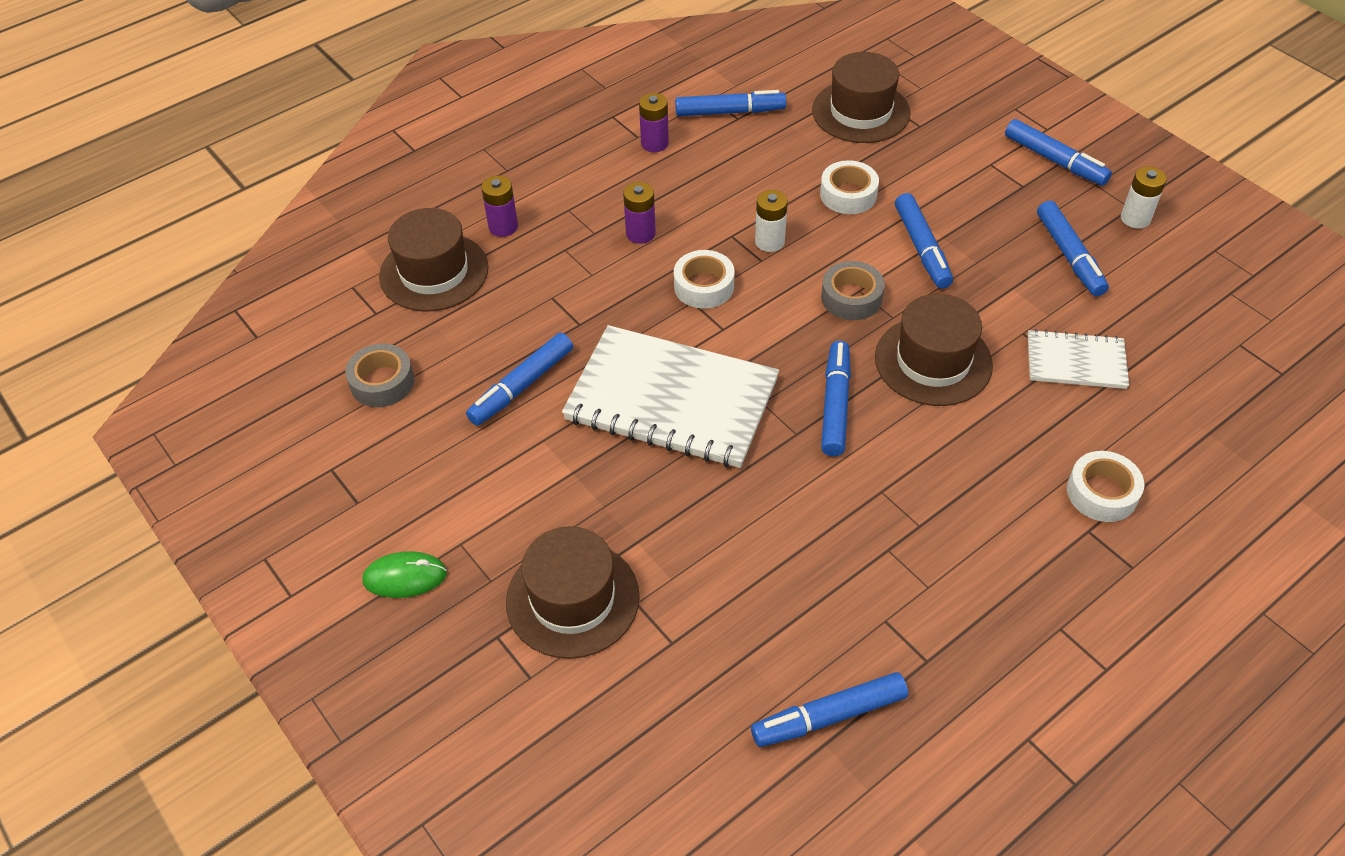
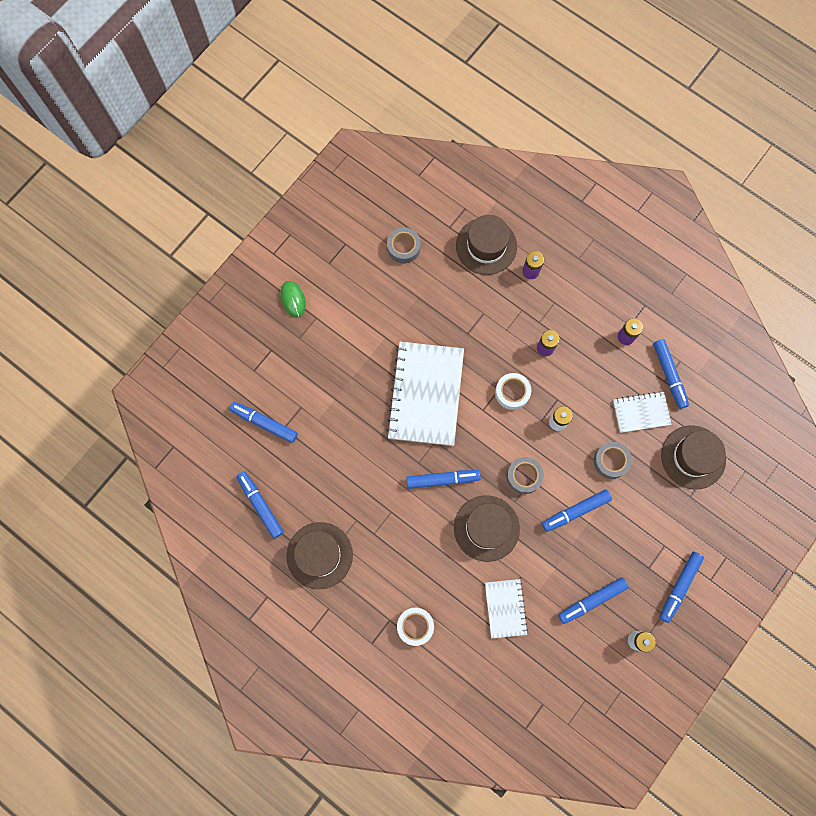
camera: 75 degrees right, 25 degrees up
blue marker [466,333,573,426] -> blue marker moved to [229,402,298,443]
brown hat [506,526,640,659] -> brown hat moved to [286,522,353,589]
white tape [820,160,879,214] -> grey tape [594,442,632,479]
none -> white notebook [613,391,671,433]

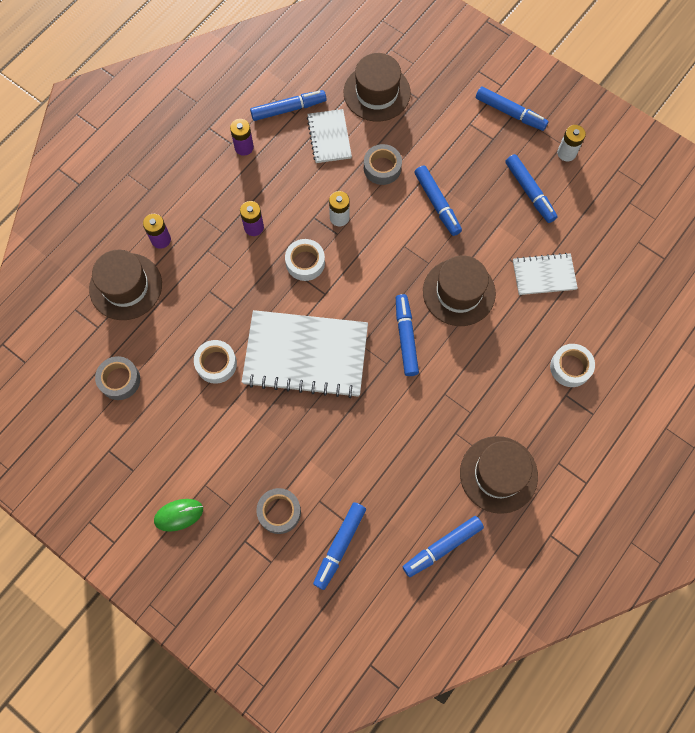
camera: 90 degrees left, 5 degrees down
grey tape [507,457,544,494] -> grey tape moved to [256,488,301,534]
none -> white tape [194,340,237,384]

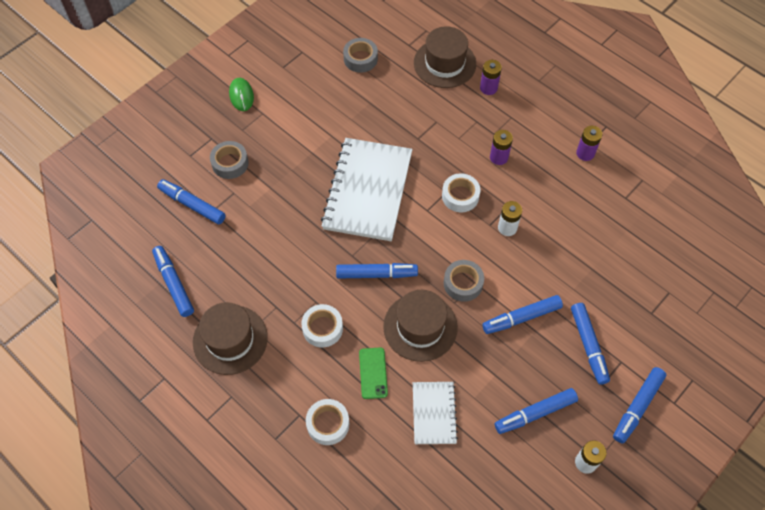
camera: 95 degrees right, 10 degrees down
white tape [194,340,237,384] -> white tape moved to [301,304,343,348]
blue marker [250,90,327,121] -> blue marker moved to [571,303,610,385]
white notebook [307,109,352,163] -> none
brown hat [344,53,411,122] -> none
grey tape [364,144,402,185] -> grey tape moved to [444,260,484,302]
none -> green phone [359,348,388,399]

